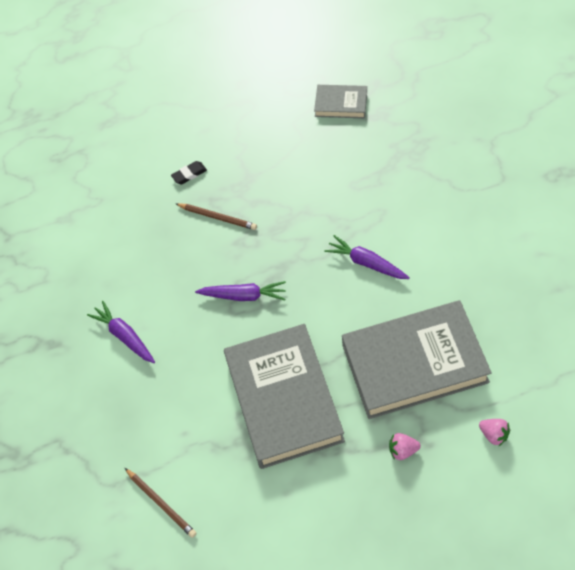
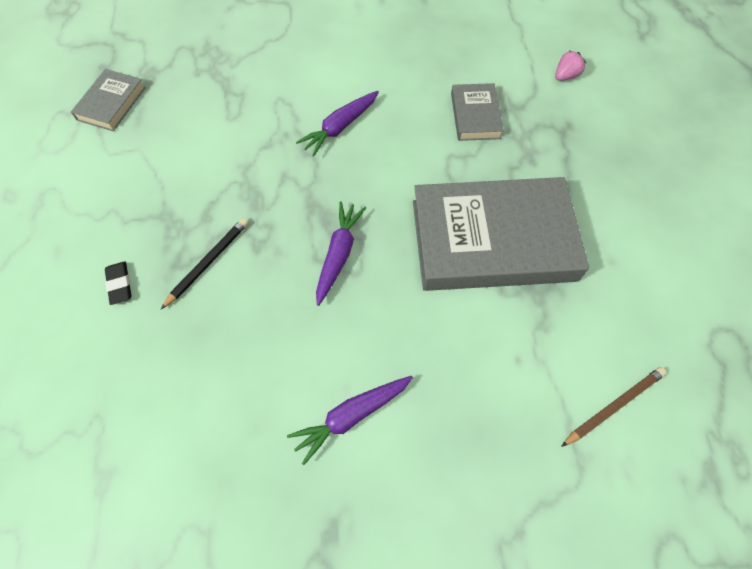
camera: 85 degrees left, 5 degrees up
brown pencil [176,203,257,230] -> black pencil [161,218,248,309]
grey book [342,300,492,419] -> grey book [451,83,504,141], size x0.47
pink strawberry [389,433,421,460] -> none

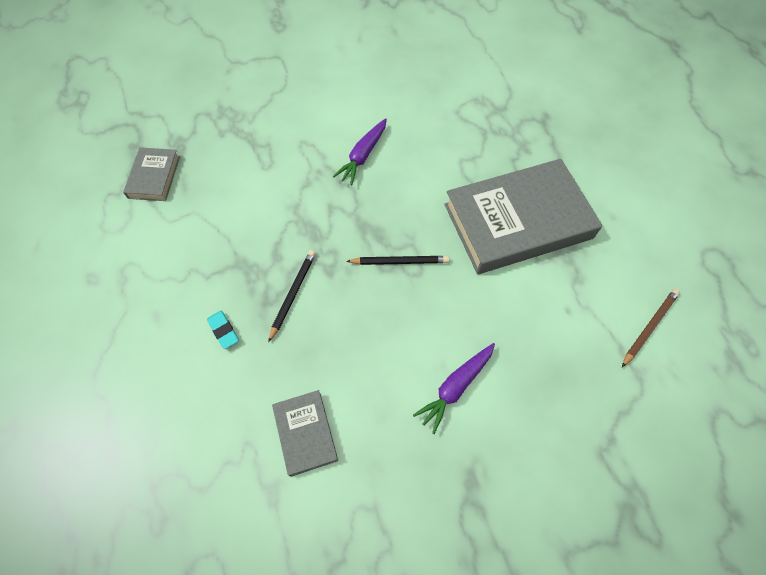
camera: 15 degrees left, 0 degrees up
black eraser [105,261,131,305] -> turquoise eraser [207,311,239,349]
purple carrot [316,201,366,306] -> black pencil [346,256,449,265]
grey book [451,83,504,141] -> grey book moved to [272,390,338,477]
pink strawberry [555,51,586,81] -> none

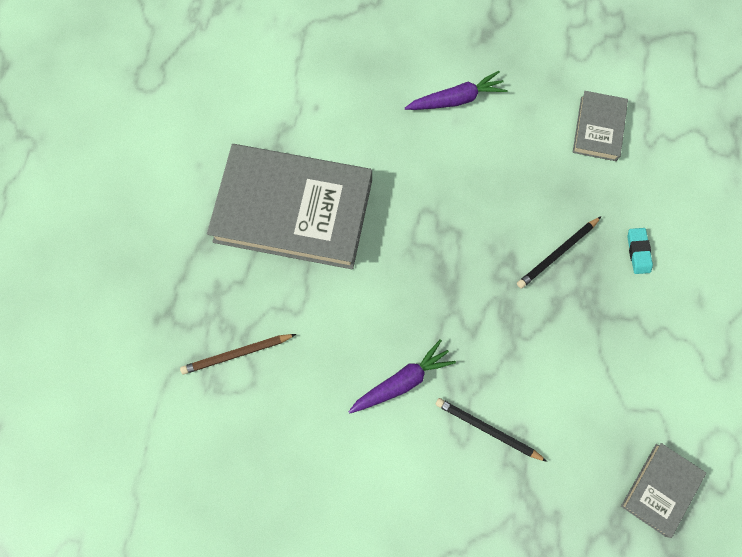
camera: 150 degrees left, 10 degrees up
black pencil [346,256,449,265] -> black pencil moved to [435,398,547,462]
brown pencil [622,289,680,367] -> brown pencil moved to [180,334,296,374]

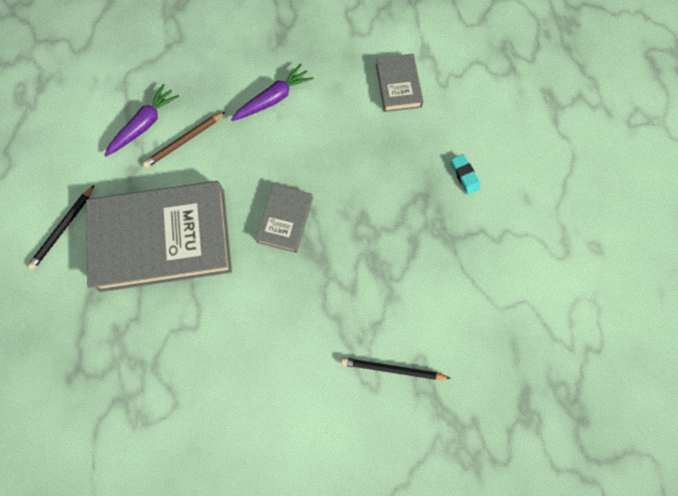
camera: 20 degrees left, 0 degrees up
brown pencil [180,334,296,374] -> brown pencil moved to [142,112,225,168]
purple carrot [349,339,456,413] -> purple carrot moved to [104,84,179,157]
black pencil [517,216,601,289] -> black pencil moved to [27,185,94,270]
grey book [621,443,706,538] -> grey book moved to [255,184,313,253]

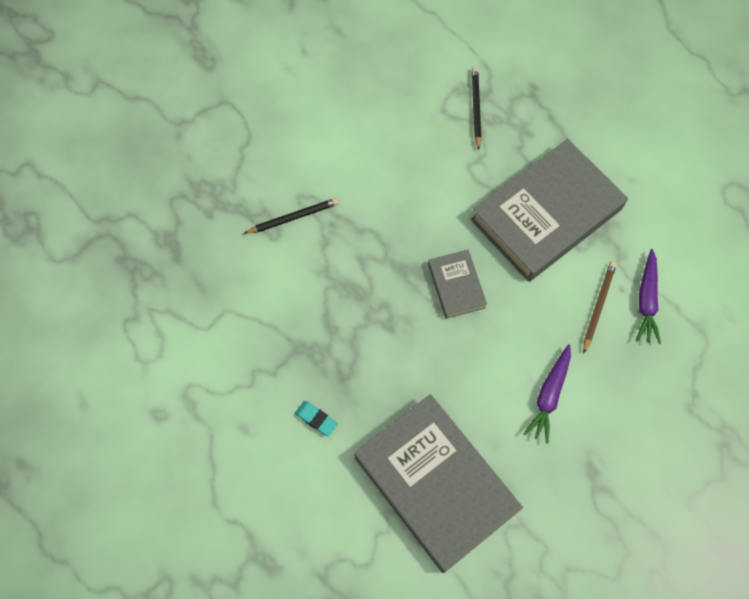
camera: 150 degrees right, 5 degrees down
black pencil [27,185,94,270] -> black pencil moved to [472,67,481,151]
grey book [376,54,423,112] -> grey book [354,394,523,573], size x2.14

